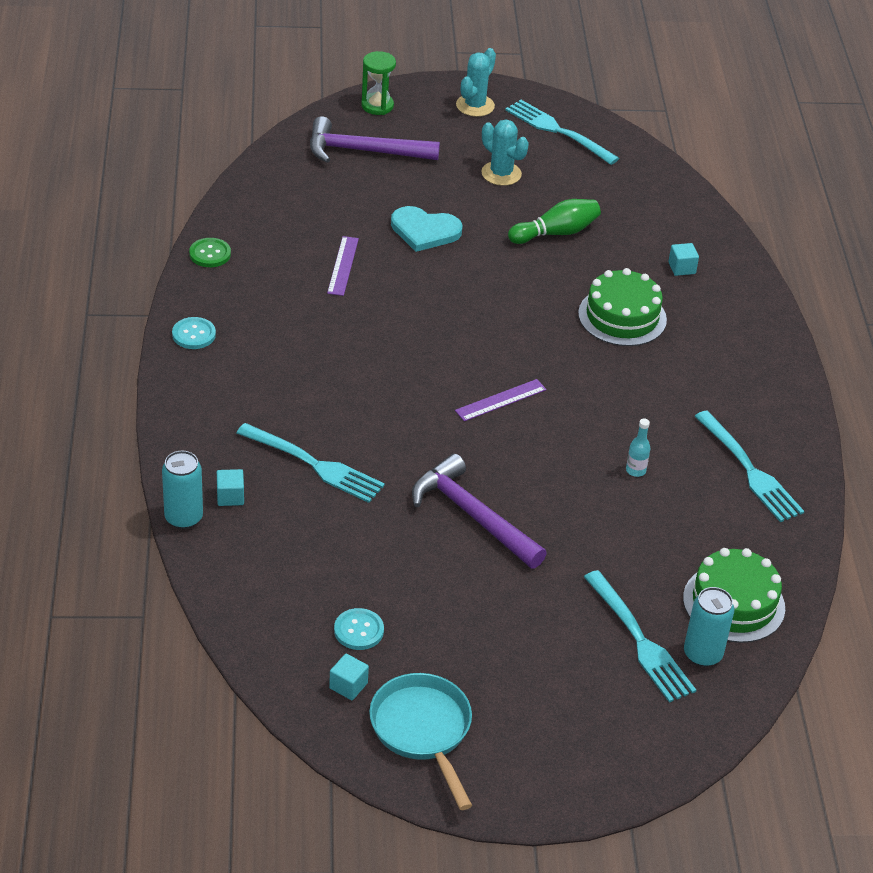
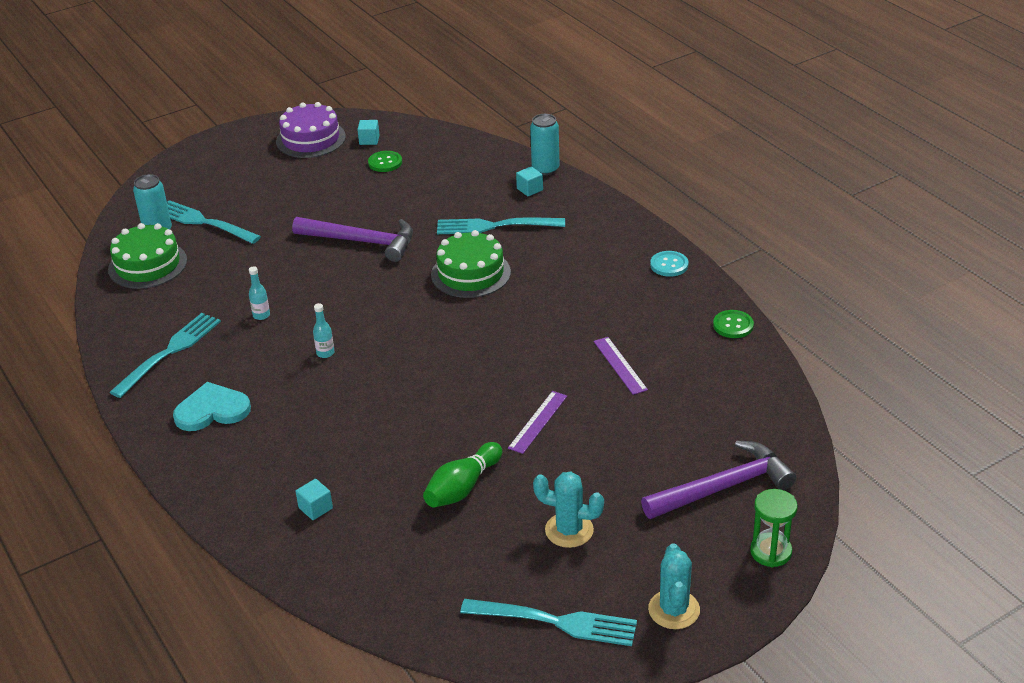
camera: 155 degrees right, 5 degrees down
turquoise button [334,608,384,650] -> green button [368,151,402,172]
turquoise pan [369,673,472,810] -> purple cake [276,102,346,158]
turquoise heart [391,206,463,252] -> turquoise heart moved to [173,382,251,431]
purple ruler [455,379,547,421] -> purple ruler moved to [508,391,567,454]
green cake [578,268,667,346] -> green cake moved to [431,230,511,298]
turquoise fork [694,411,804,522] -> turquoise fork turned 90 degrees clockwise [110,313,221,398]
none -> turquoise bottle [313,303,334,358]

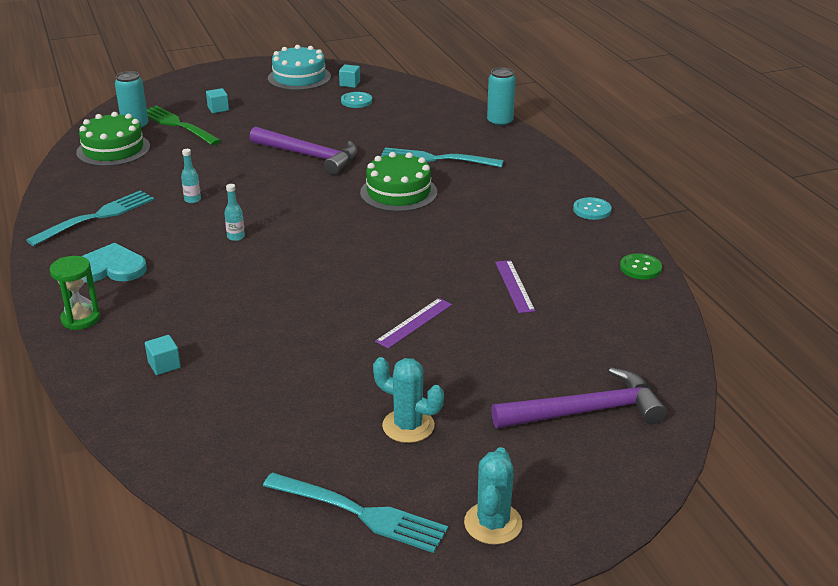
camera: 10 degrees right, 5 degrees down
turquoise fork [167,200,261,244] -> green fork [147,105,222,145]
purple cake [276,102,346,158] -> turquoise cake [268,45,331,90]
green button [368,151,402,172] -> turquoise button [341,92,372,108]
green bowling pin [423,442,502,508] -> none
turquoise cube [516,166,543,196] -> turquoise cube moved to [206,88,229,113]
green hourglass [750,489,798,567] -> green hourglass moved to [50,256,100,330]

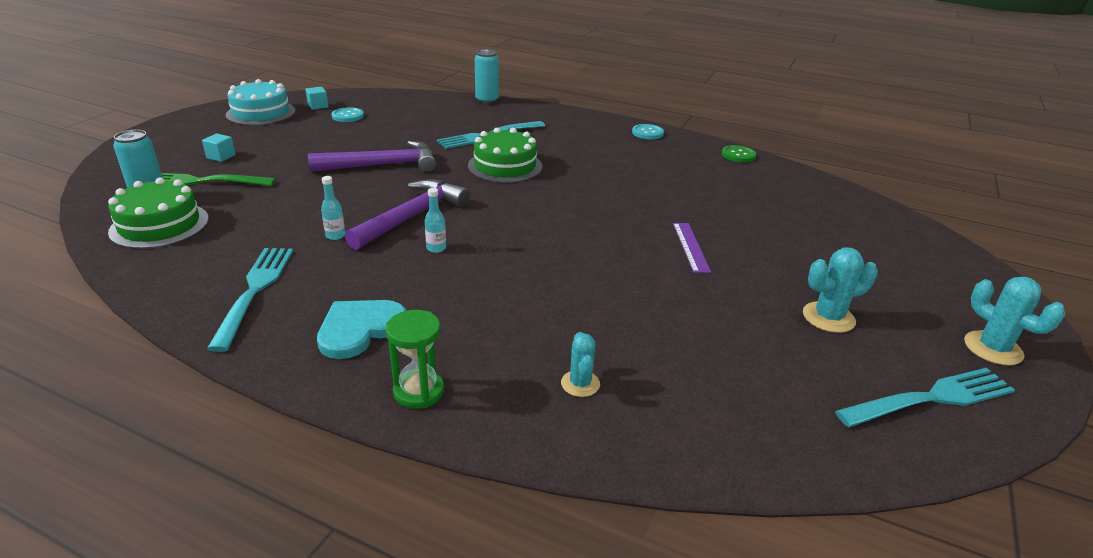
camera: 45 degrees left, 0 degrees up
turquoise cube [145,335,181,375] -> turquoise cactus [561,332,600,397]
purple hammer [491,367,666,429] -> purple hammer moved to [345,179,470,250]
purple ruler [495,260,535,313] -> none

